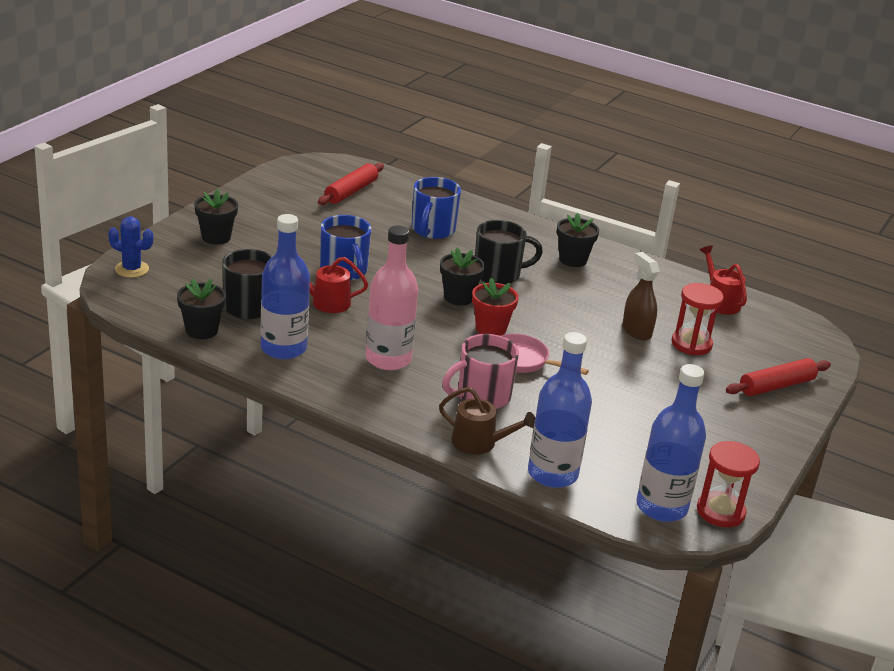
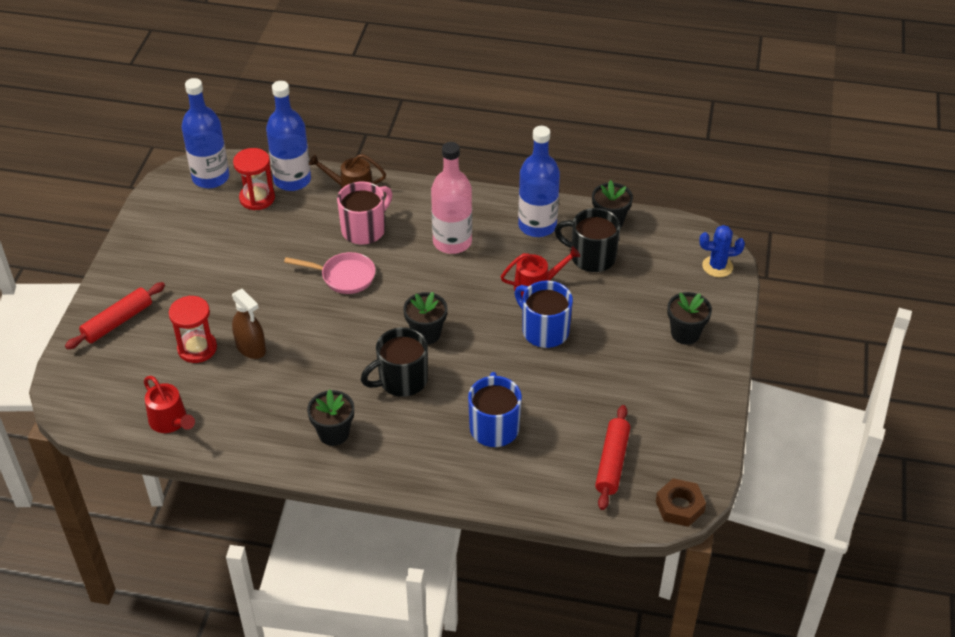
camera: 165 degrees right, 15 degrees up
red flower pot [472,278,519,336] -> none
red hourglass [697,441,760,527] -> red hourglass moved to [233,148,275,210]
none -> brown nut [656,478,706,527]

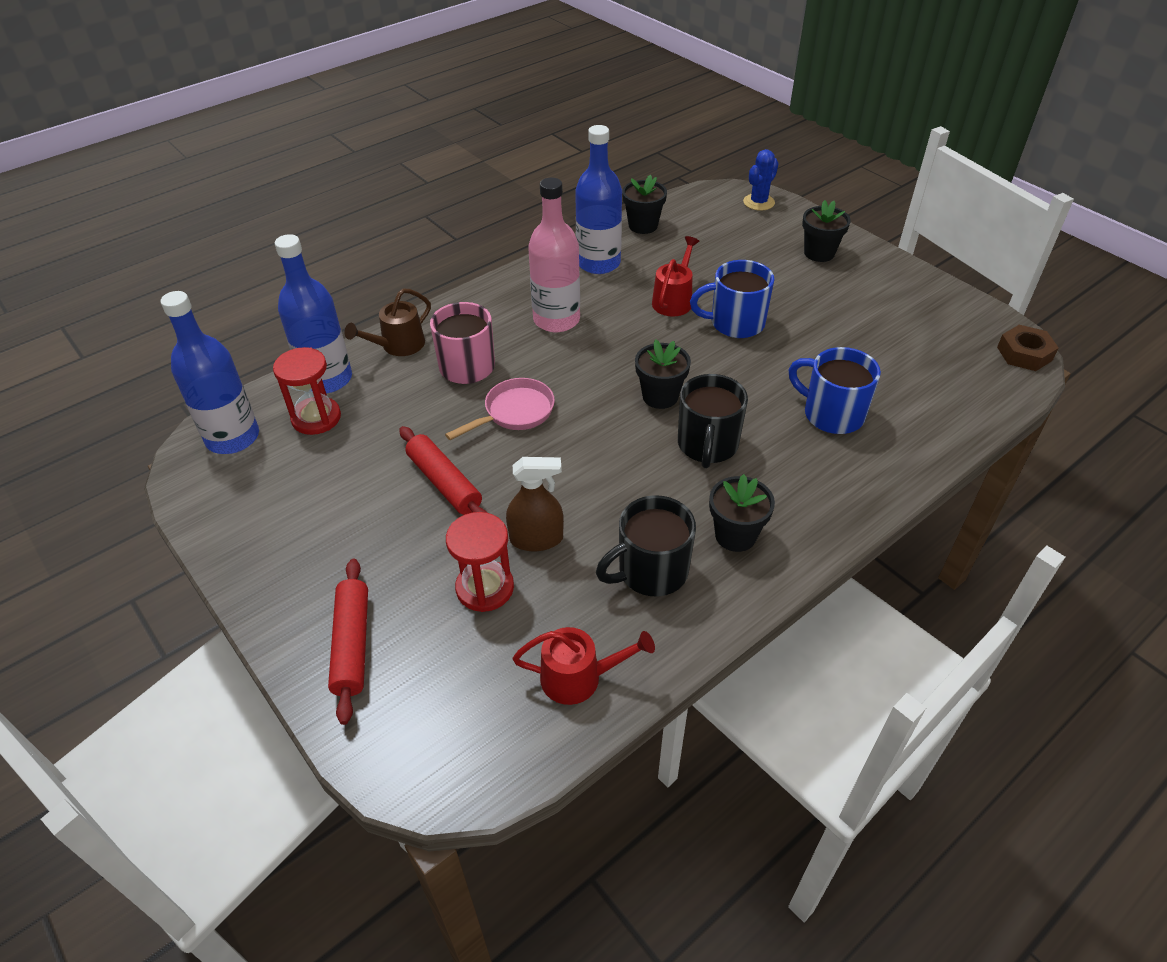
camera: 50 degrees left, 0 degrees up
black mug [554,208,620,272] -> black mug moved to [596,495,696,597]
red rolling pin [595,405,630,510] -> red rolling pin moved to [399,426,488,515]

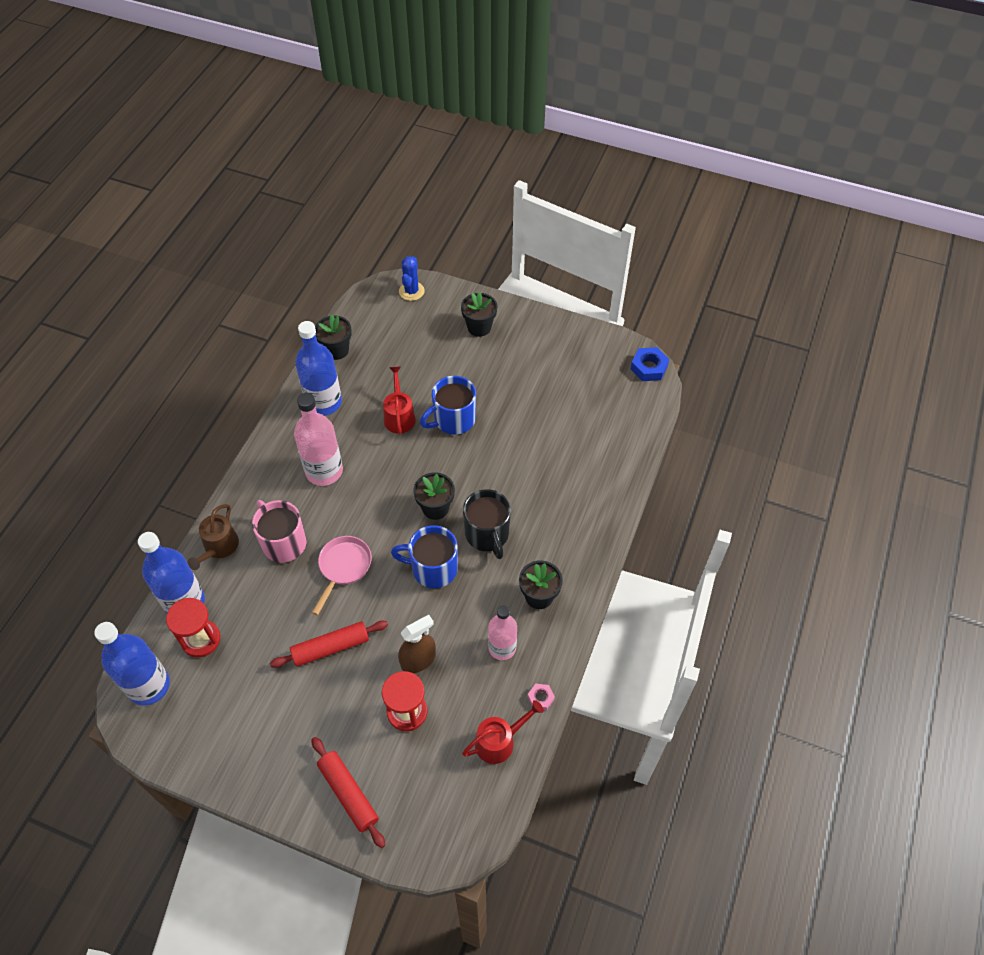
camera: 30 degrees left, 10 degrees up
red rolling pin [399,426,488,515] -> red rolling pin turned 45 degrees counterclockwise [270,621,388,668]
black mug [596,495,696,597] -> pink bottle [488,605,517,660]
blue mug [789,347,881,434] -> blue mug moved to [391,525,458,588]
brown nut [997,325,1059,371] -> blue nut [631,347,669,381]
none -> pink nut [528,684,555,710]

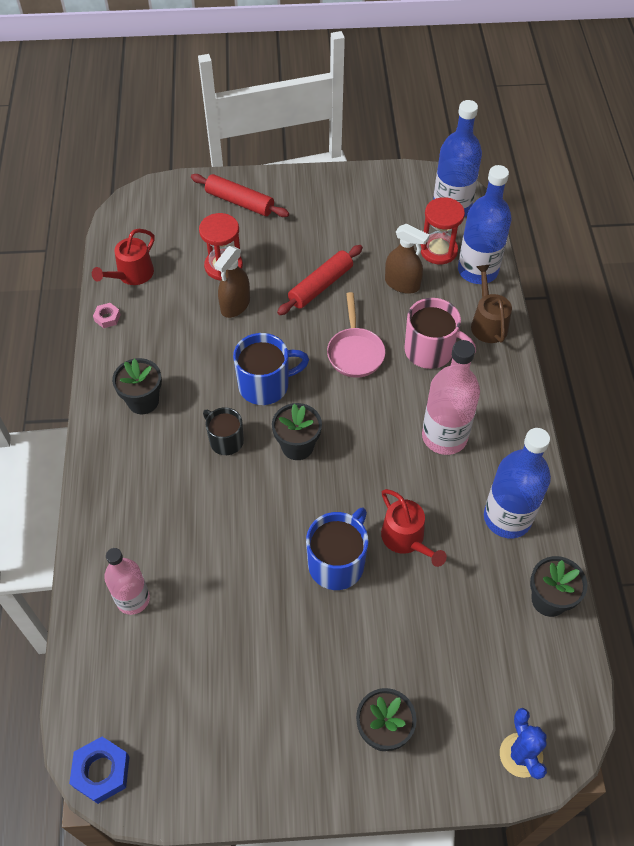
camera: 155 degrees right, 0 degrees up
black mug [463,489,511,559] -> black mug [203,407,244,455], size x0.65
pink bottle [488,605,517,660] -> pink bottle moved to [104,548,150,615]
none -> brown spray bottle [385,224,430,294]

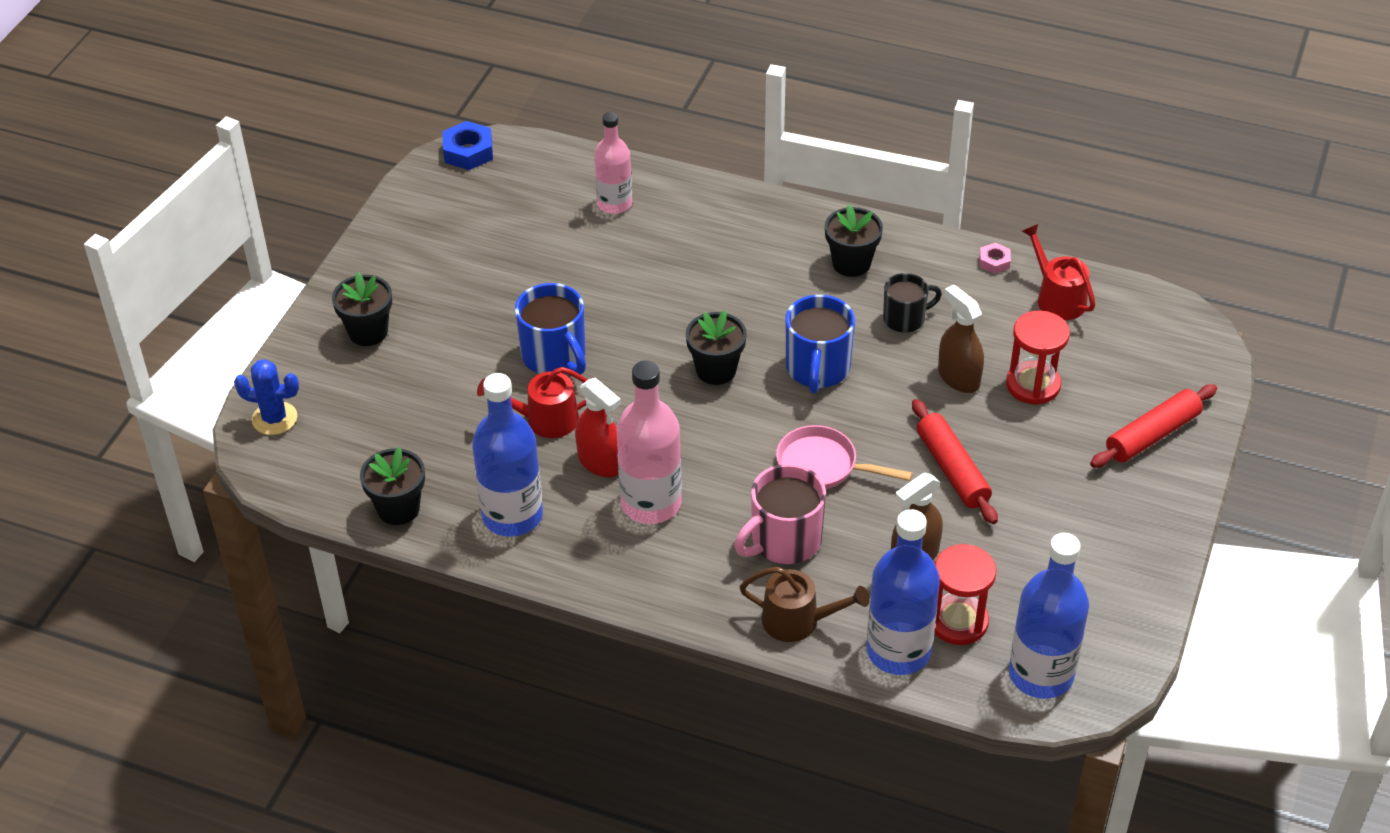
camera: 115 degrees right, 10 degrees down
black mug [203,407,244,455] -> black mug moved to [883,273,942,332]
none -> red spray bottle [575,378,621,477]

